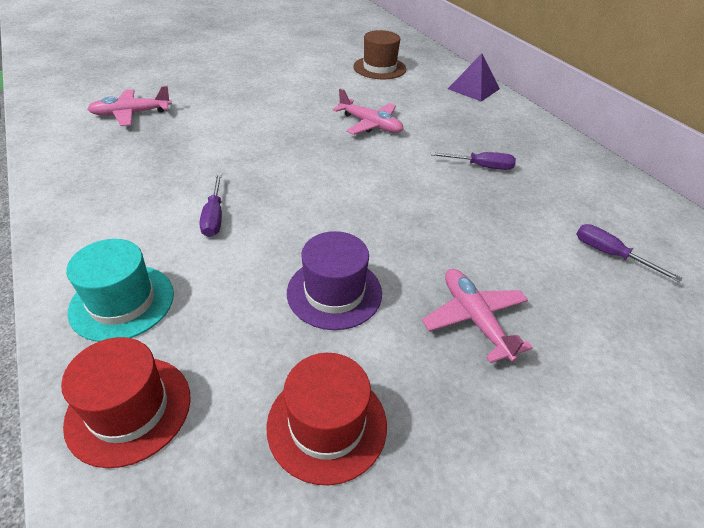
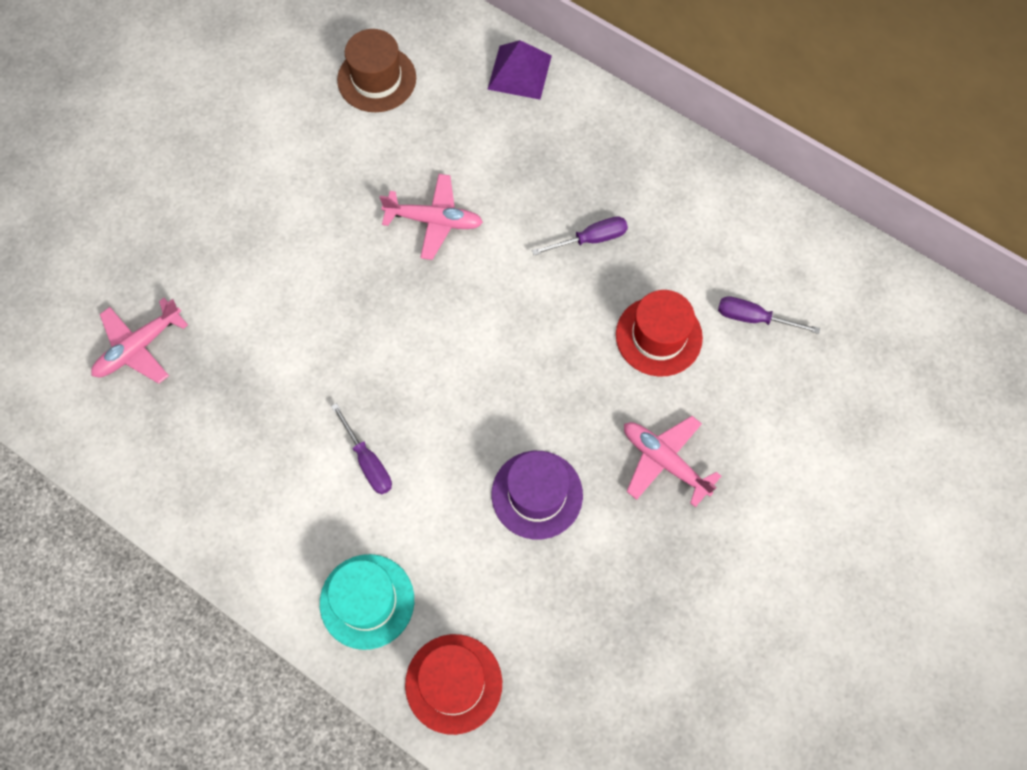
camera: 25 degrees left, 25 degrees up
red hat [266,353,387,486] -> red hat moved to [616,290,703,377]

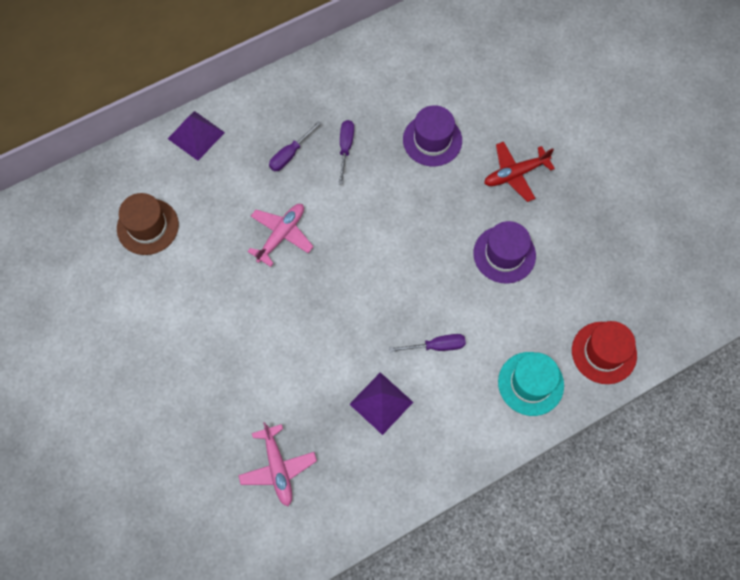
camera: 65 degrees left, 0 degrees up
red hat [616,290,703,377] -> purple hat [403,105,462,166]
pink plane [624,416,721,507] -> red plane [484,142,555,202]
purple screwdriver [718,296,820,334] -> purple screwdriver moved to [269,121,321,171]
none -> purple pyramid [349,372,413,435]

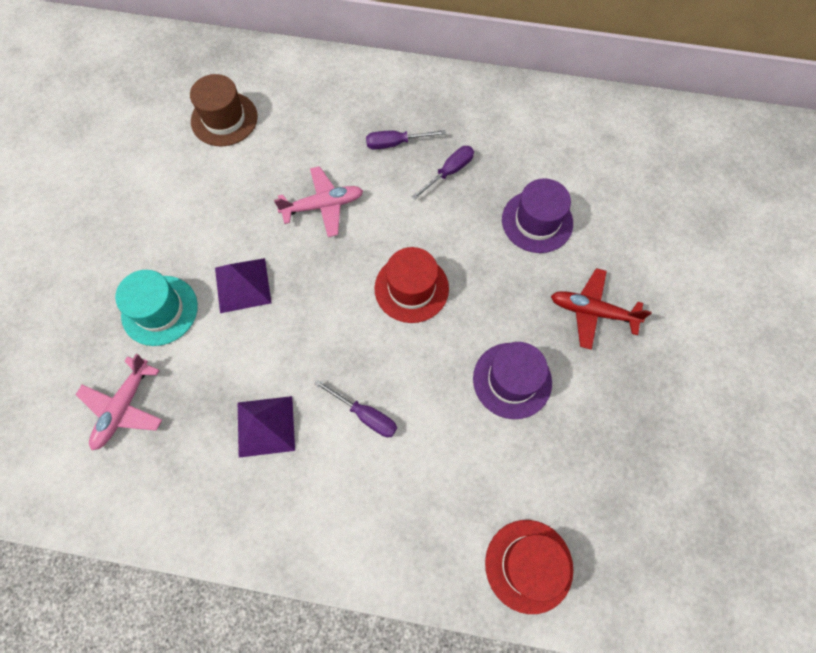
camera: 40 degrees right, 0 degrees up
purple pyramid [168,111,225,161] -> purple pyramid moved to [215,258,271,313]
turquoise hat [498,352,564,416] -> turquoise hat moved to [115,270,198,346]
none -> red hat [374,247,449,323]

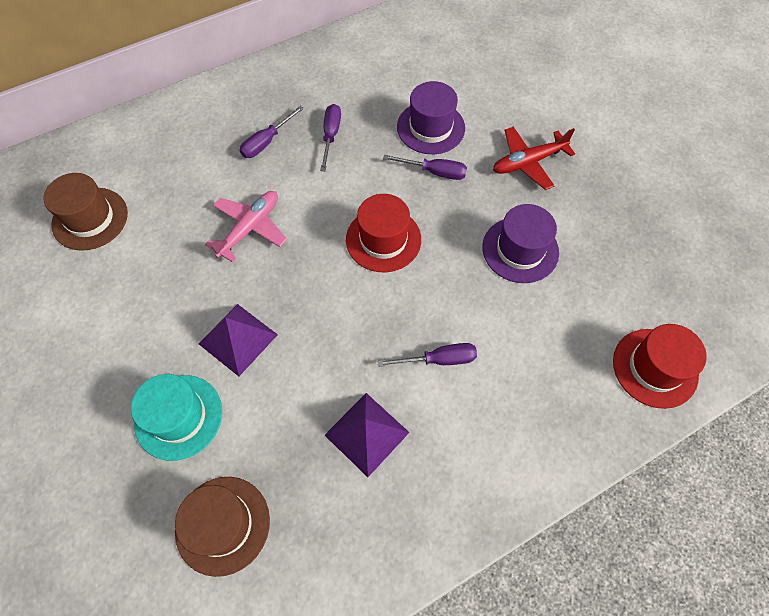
camera: 40 degrees left, 5 degrees down
pink plane [75,354,162,450] -> brown hat [175,477,270,577]
none -> purple screwdriver [383,155,467,180]

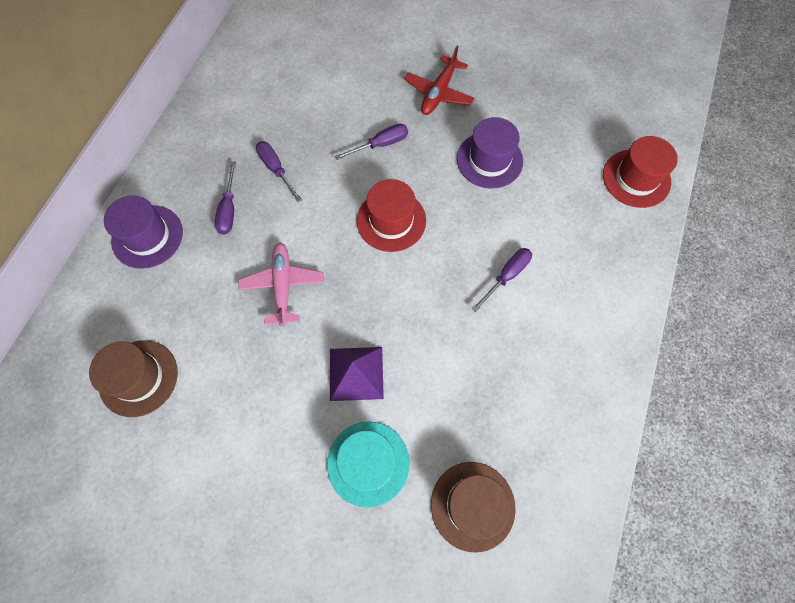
camera: 40 degrees left, 5 degrees up
purple pyramid [325,393,410,477] -> none
purple hat [397,81,465,154] -> purple hat moved to [104,195,183,269]

